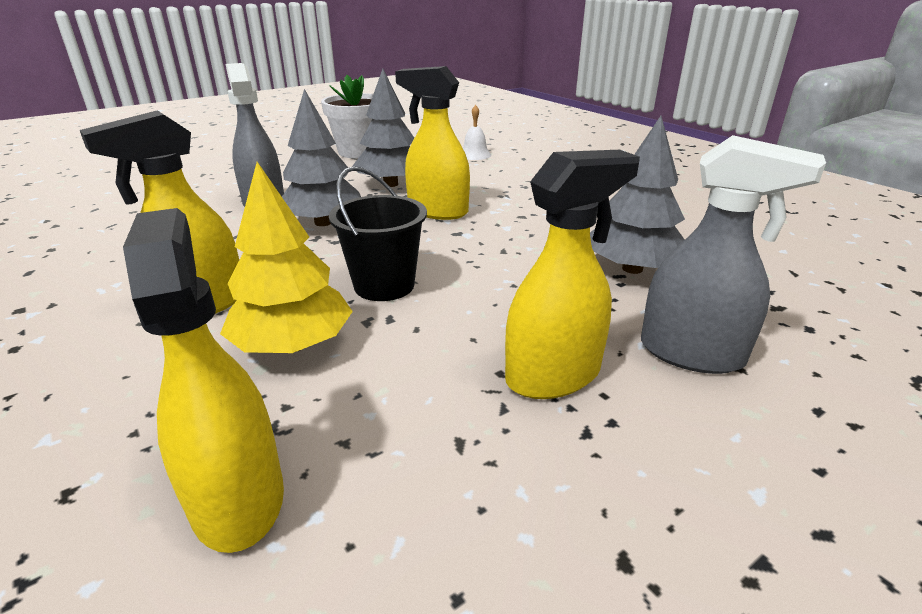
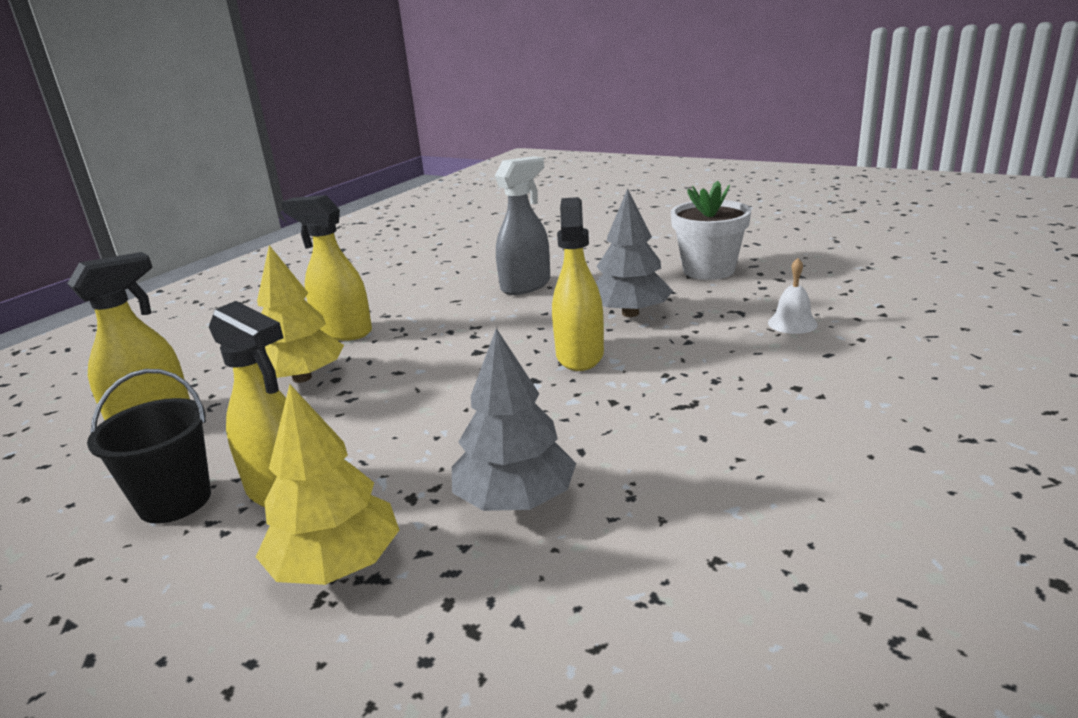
camera: 70 degrees right, 5 degrees down
grey tree [282,89,361,226] -> none
black bucket [329,166,427,301] -> black bucket moved to [87,369,211,524]
grey spray bottle [641,135,826,374] -> yellow tree [256,384,399,585]

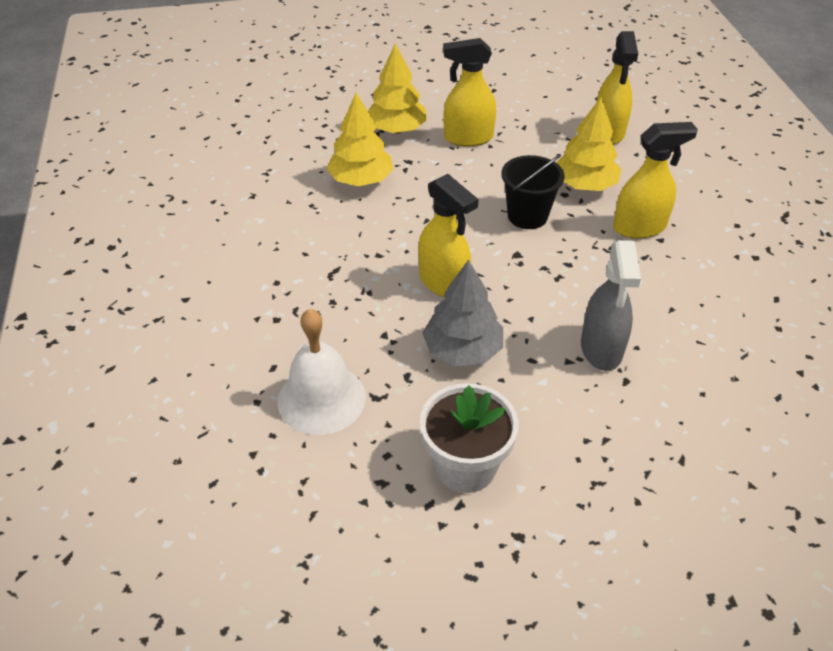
camera: 135 degrees right, 20 degrees up
black bucket [87,369,211,524] -> black bucket moved to [501,154,565,229]
grey tree [452,328,576,511] -> yellow tree [327,93,393,186]
white bell [768,258,818,334] -> white bell [277,309,366,435], size x1.95

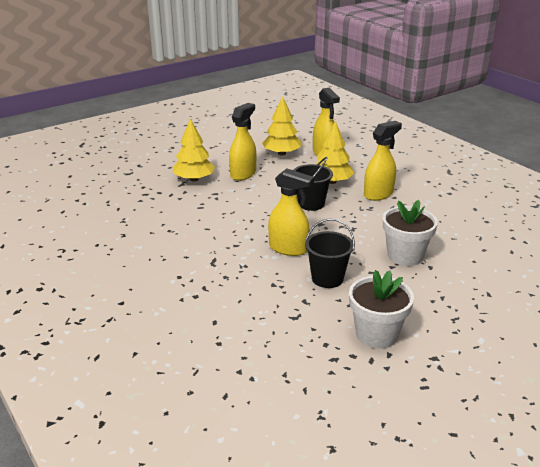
camera: 25 degrees left, 15 degrees down
white bell [277,309,366,435] -> none
yellow tree [327,93,393,186] -> yellow tree moved to [262,96,301,156]
grey tree [422,259,503,366] -> black bucket [305,218,355,288]
yellow spray bottle [443,38,496,147] -> yellow spray bottle turned 150 degrees clockwise [229,103,256,181]
grey spray bottle [581,240,641,371] -> white flower pot [383,200,438,266]

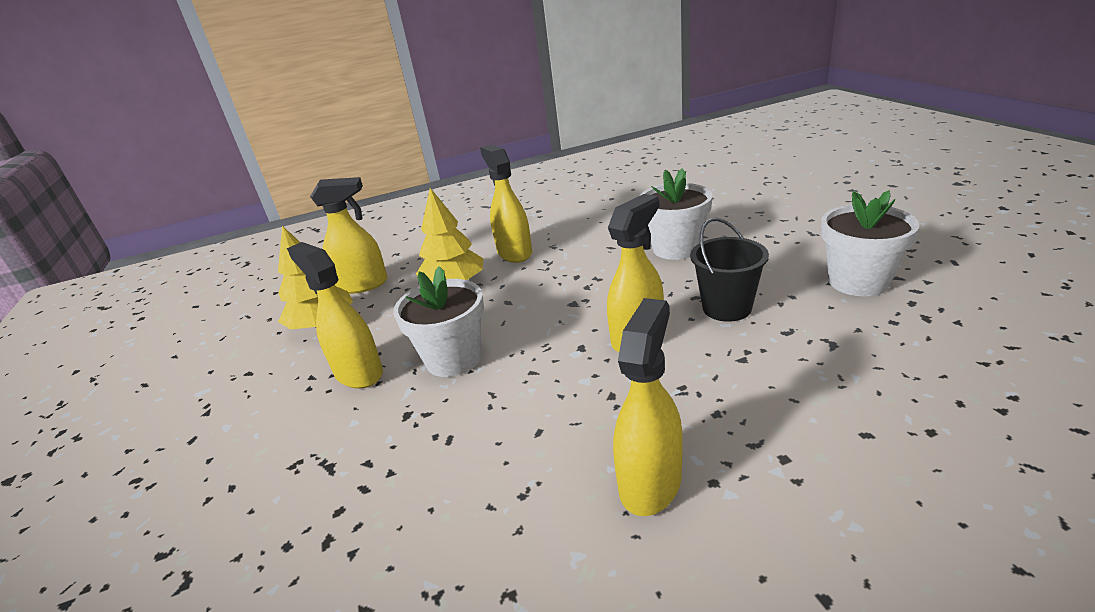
camera: 70 degrees left, 0 degrees up
yellow tree [173,119,215,181] -> none
black bucket [294,157,333,211] -> none
none -> white flower pot [393,266,484,377]
none -> yellow spray bottle [613,298,682,516]

